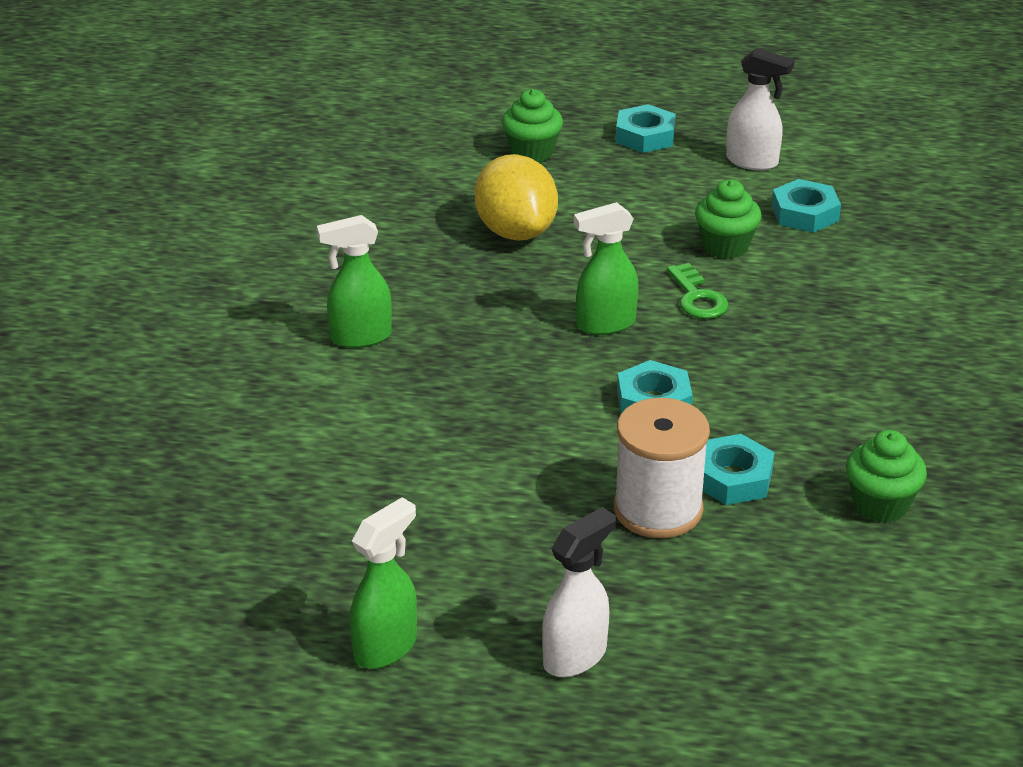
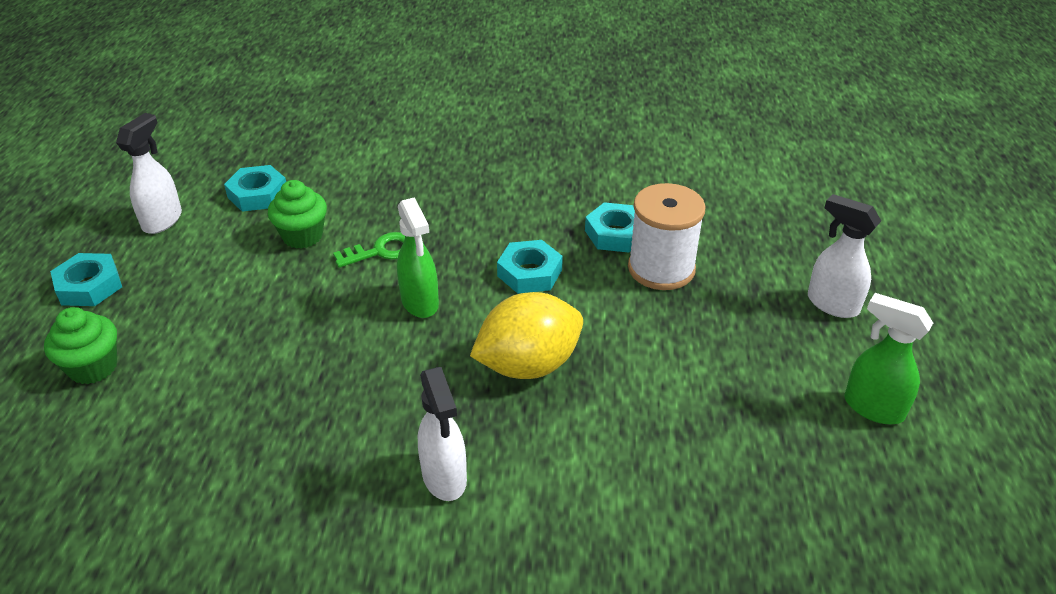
camera: 95 degrees left, 5 degrees up
green spray bottle [317,215,392,348] -> white spray bottle [418,367,467,501]
yellow lemon [475,154,558,241] -> yellow lemon moved to [470,292,583,379]
green cupcake [846,430,927,522] -> none

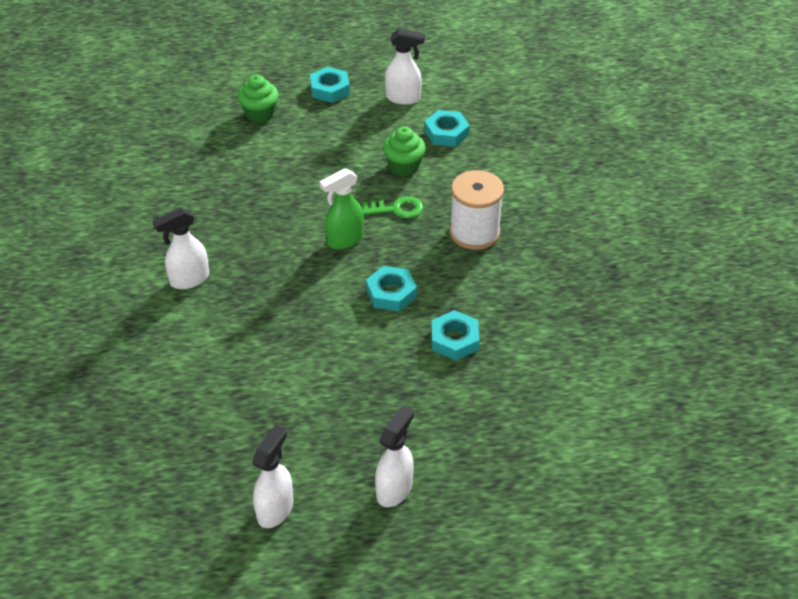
camera: 80 degrees right, 5 degrees up
green key [333,232,405,268] -> green key turned 60 degrees counterclockwise [362,196,423,219]
yellow lemon [470,292,583,379] -> none
white spool [628,183,706,290] -> white spool moved to [450,170,504,250]
green spray bottle [844,293,933,424] -> white spray bottle [252,424,293,528]

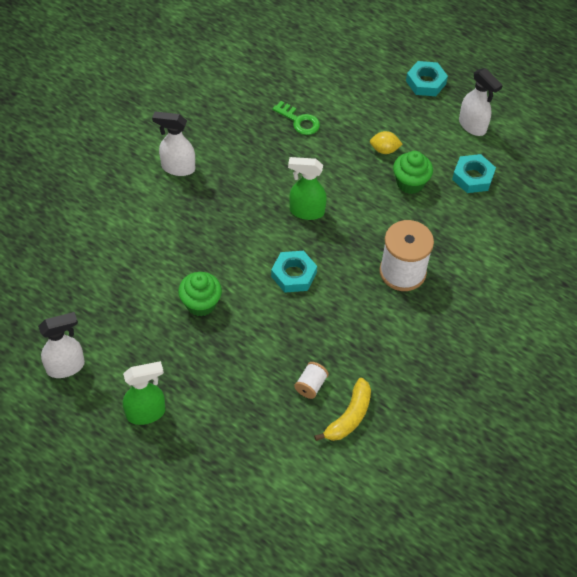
camera: 40 degrees right, 10 degrees up
green cupcake [238,75,279,123] -> green cupcake moved to [178,272,222,316]
green key [362,196,423,219] -> green key moved to [272,101,320,135]
white spray bottle [375,405,414,507] -> green spray bottle [123,361,165,425]
turquoise nut [431,310,480,361] -> none
none -> white spool [294,362,329,399]
none -> yellow banana [314,378,371,441]
none -> yellow lemon [370,131,402,154]

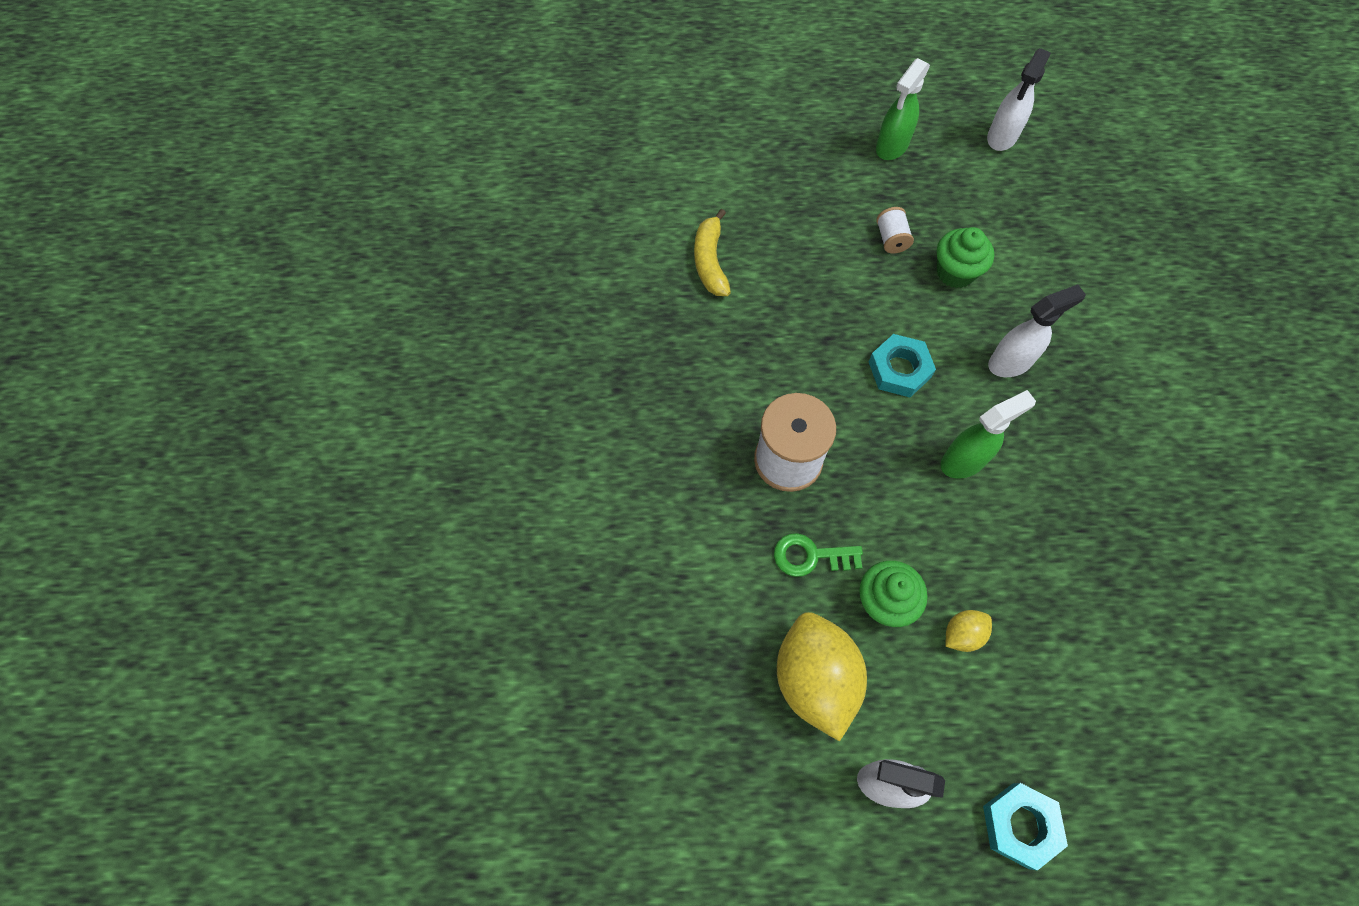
camera: 145 degrees right, 10 degrees up
white spray bottle [152,112,195,176] -> white spray bottle moved to [988,284,1086,377]
green key [272,101,320,135] -> green key moved to [774,533,863,577]
white spool [294,362,329,399] -> white spool moved to [876,207,914,253]
turquoise nut [452,154,496,193] -> yellow lemon [777,612,867,741]

